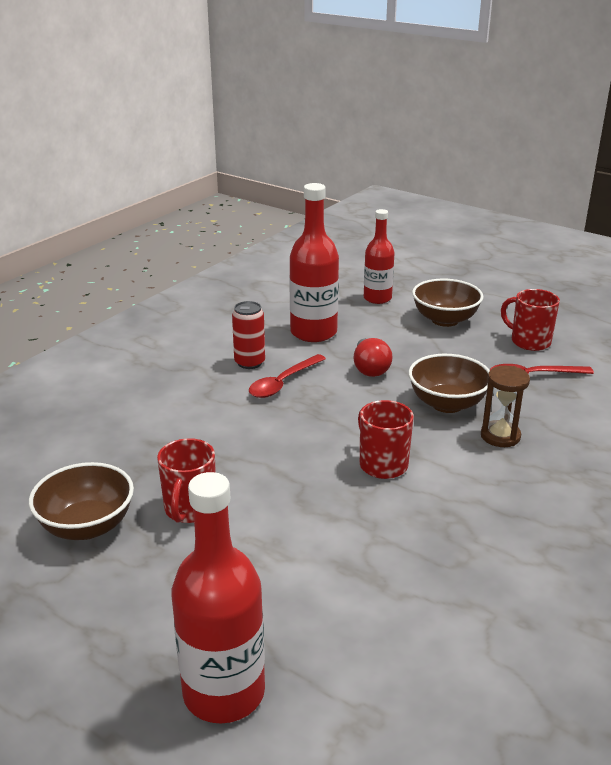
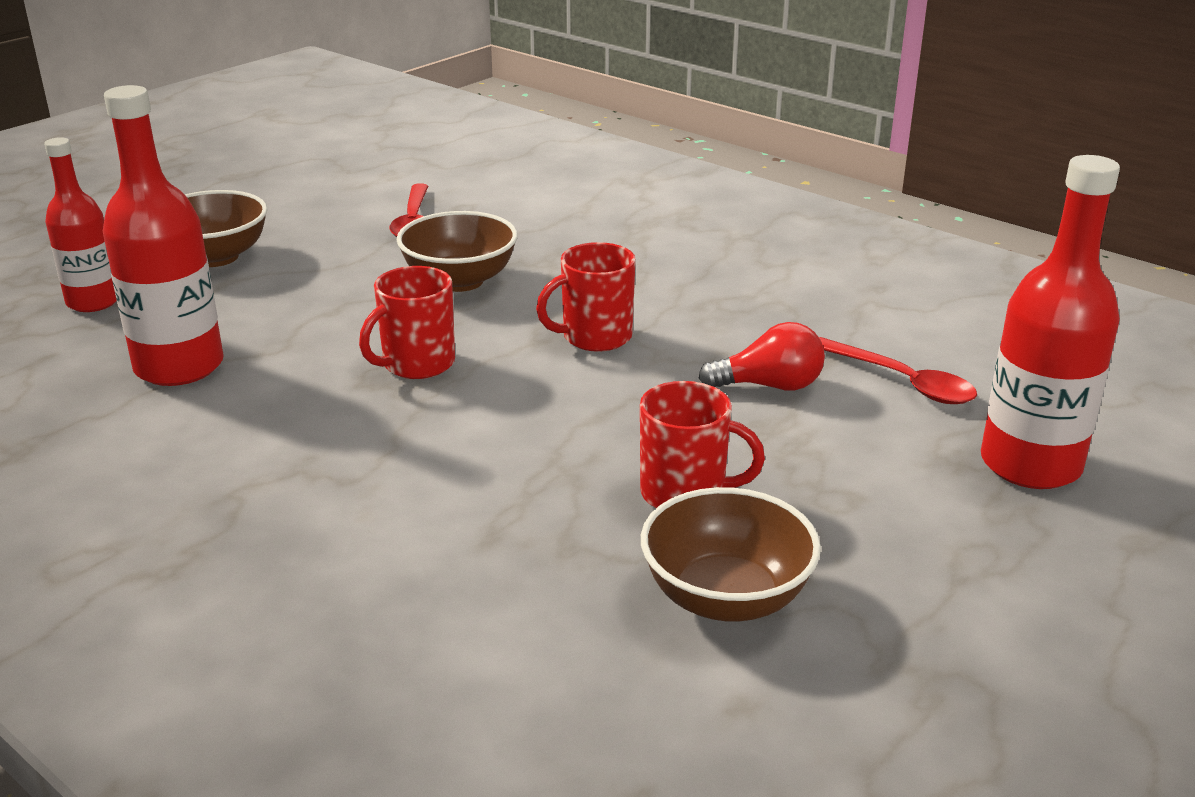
camera: 85 degrees left, 0 degrees up
red can [232,301,265,369] -> none
red spoon [249,354,326,398] -> red spoon moved to [819,337,977,404]
red light bulb [354,338,393,377] -> red light bulb moved to [699,322,825,390]
brown hourglass [481,366,530,447] -> none
red mug [501,289,560,351] -> red mug moved to [359,266,455,379]

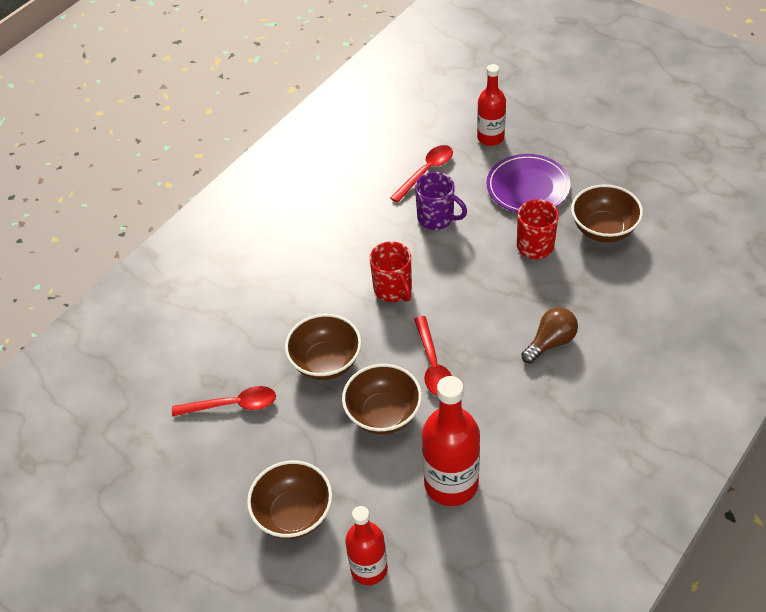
camera: 90 degrees left, 20 degrees up
red mug [359,266,455,379] -> red spoon [414,316,452,396]
red light bulb [699,322,825,390] -> purple mug [415,172,467,230]
red bottle [981,155,1120,489] -> red bottle [477,64,506,146], size x0.65
none -> brown bowl [342,364,422,434]
none -> purple plate [486,154,570,213]
none -> brown light bulb [521,307,578,363]

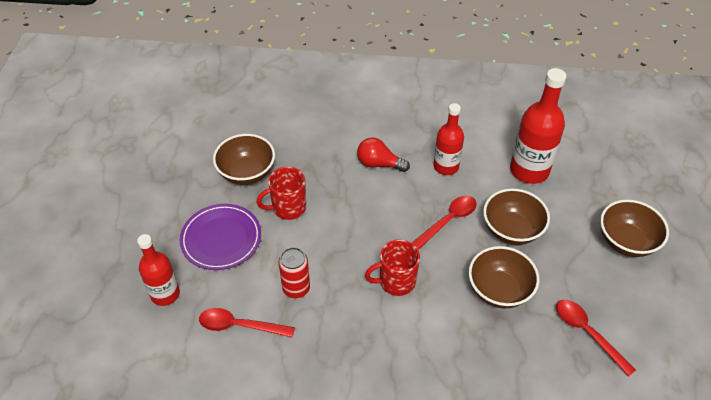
camera: 125 degrees left, 0 degrees up
red bottle [345,506,388,585] -> red bottle moved to [433,103,464,175]
red mug [369,241,412,302] -> red mug turned 135 degrees counterclockwise [365,239,420,296]
purple mug [415,172,467,230] -> red can [279,247,310,298]
brown light bulb [521,307,578,363] -> red light bulb [357,137,410,172]

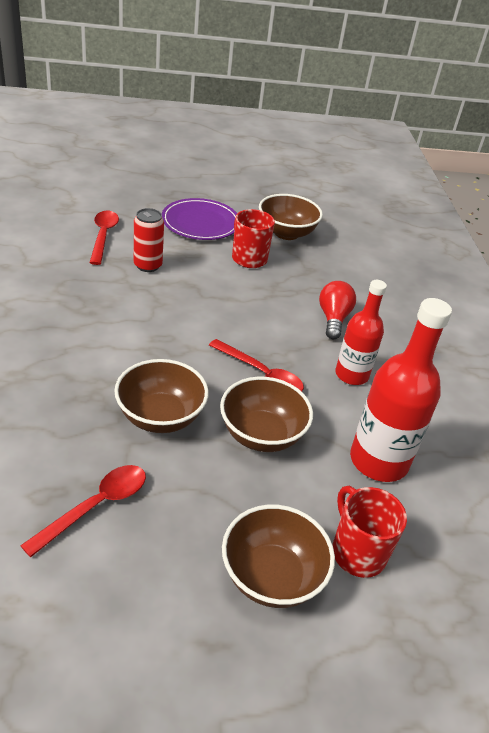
camera: 75 degrees right, 10 degrees down
red bottle [137,234,180,306] -> none
red mug [365,239,420,296] -> red mug moved to [333,486,407,578]

